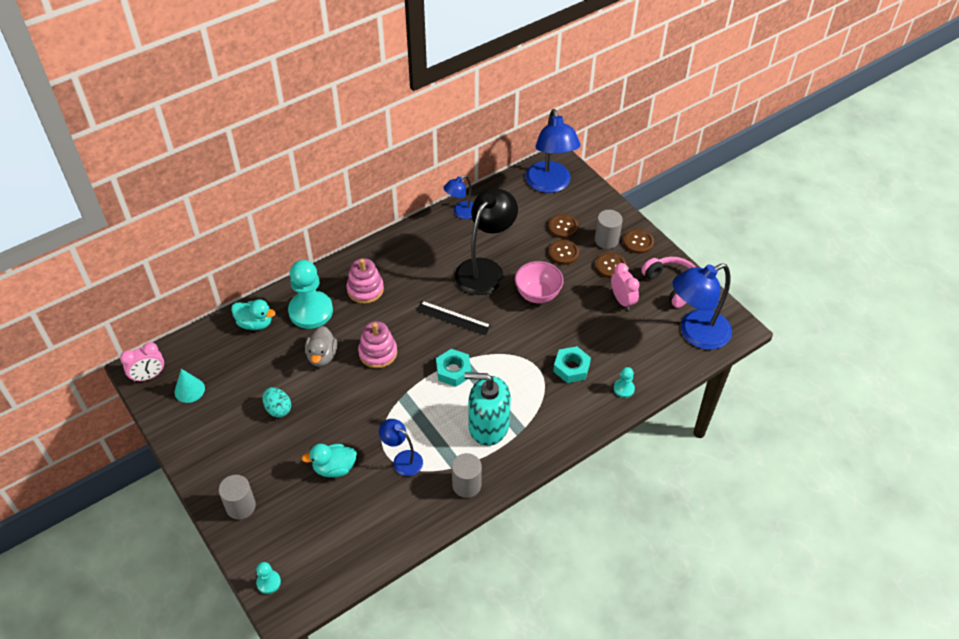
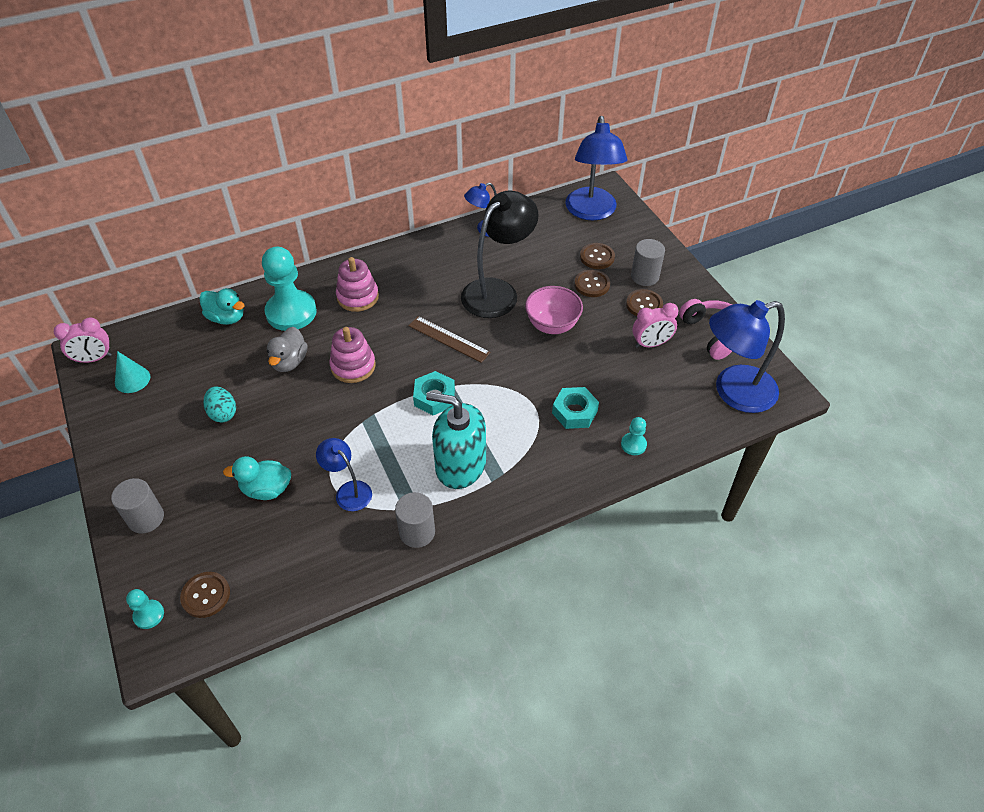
camera: 10 degrees right, 0 degrees up
black ruler [416,301,491,336] -> brown ruler [408,316,490,363]
pink clock [611,263,639,310] -> pink clock turned 90 degrees clockwise [632,303,679,348]
brown button [623,229,654,254] -> brown button moved to [180,572,230,618]

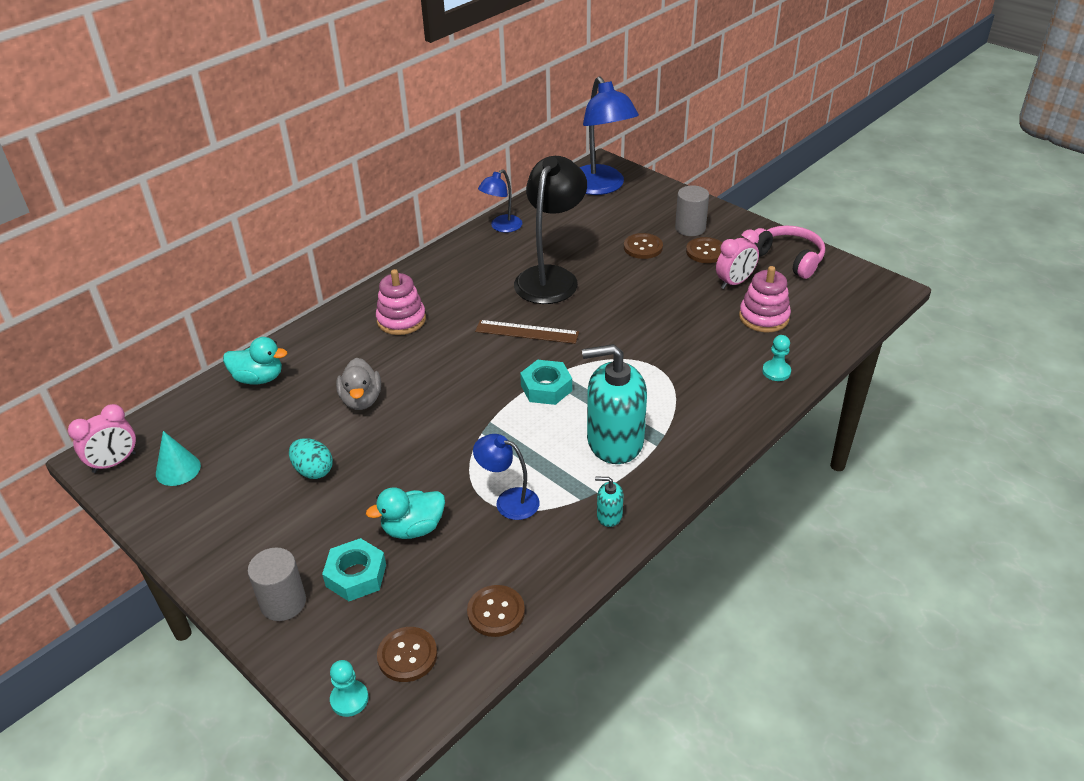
camera: 20 degrees left, 10 degrees down
turquoise pawn [262,247,317,331] -> none
pink stacking toy [329,327,376,383] -> pink stacking toy moved to [739,266,791,332]
grey cylinder [395,492,435,548] -> turquoise soap dispenser [595,477,623,527]
pink bowl [525,286,583,334] -> none
turquoise nut [552,387,599,429] -> turquoise nut moved to [322,538,386,601]
brown button [580,243,615,269] -> brown button moved to [467,585,525,637]
blue lamp [709,300,785,413] -> none

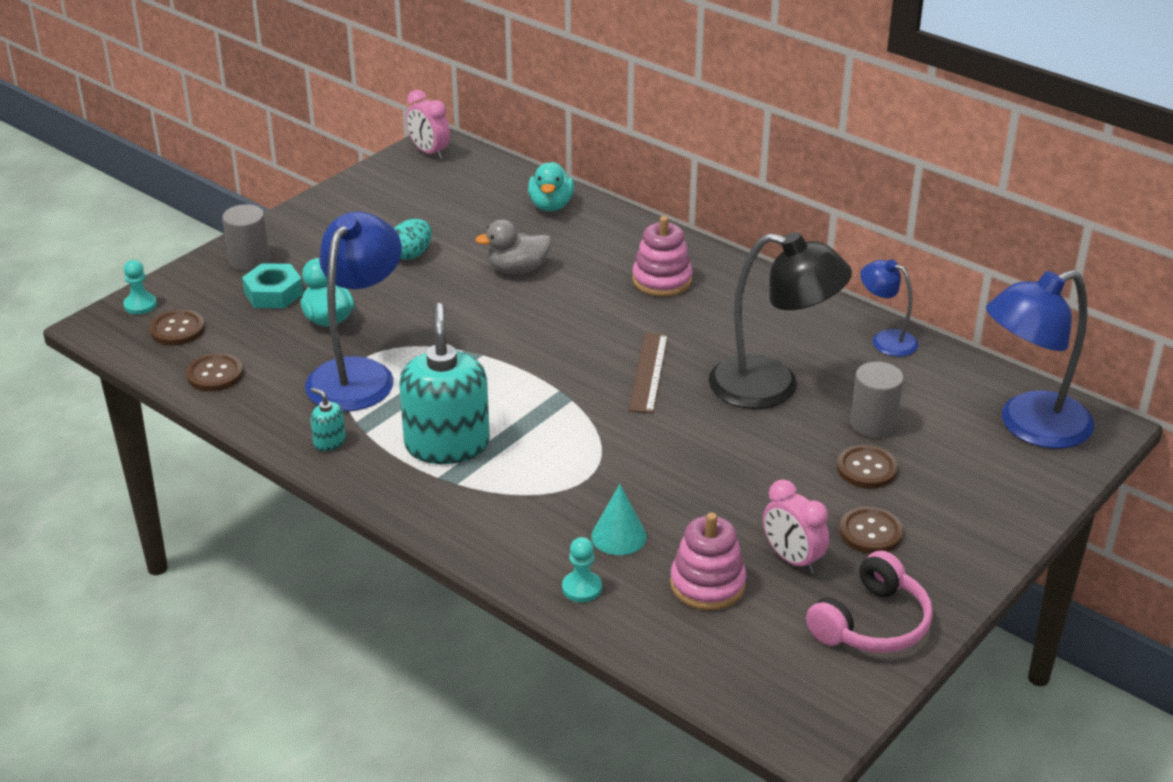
camera: 85 degrees right, 5 degrees down
turquoise cone [156,431,201,486] -> turquoise cone moved to [591,484,647,555]
blue lamp [473,434,540,520] -> blue lamp [305,211,402,411], size x1.88
turquoise nut [520,360,572,405] -> none
turquoise soap dispenser [595,477,623,527] -> turquoise soap dispenser turned 60 degrees counterclockwise [310,388,346,451]
grey cylinder [675,185,709,236] -> grey cylinder moved to [850,362,904,438]

